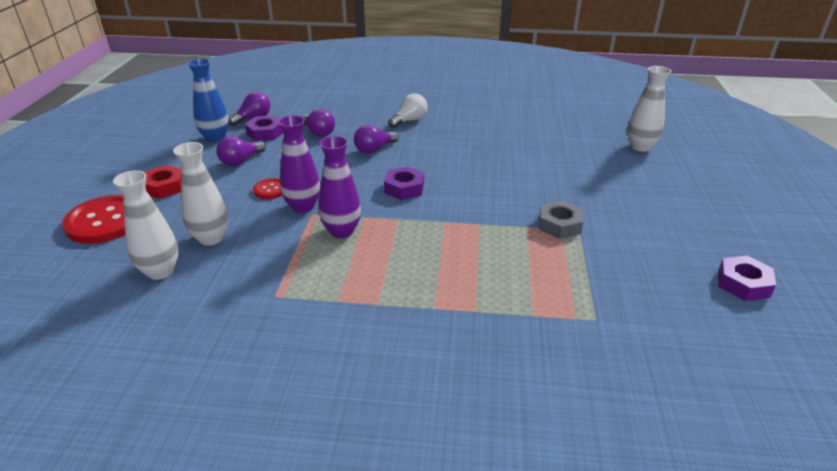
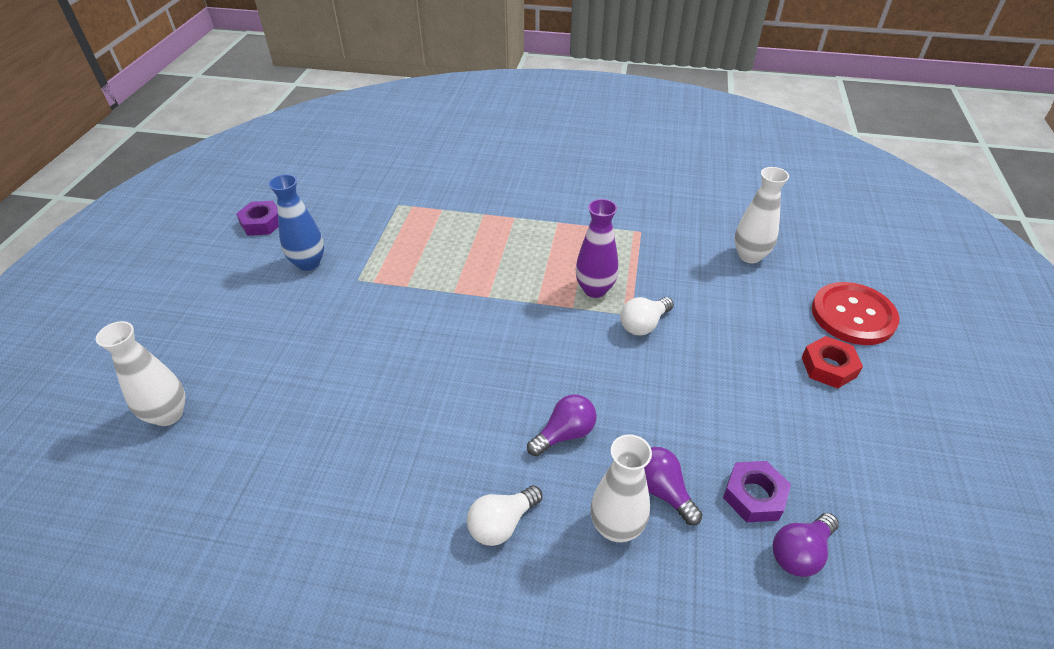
camera: 175 degrees left, 10 degrees up
white vase [173,142,228,246] -> white vase moved to [591,434,652,542]
blue vase [188,58,229,143] -> blue vase moved to [269,174,324,271]
purple light bulb [216,136,266,166] -> none
red button [253,178,282,199] -> none
purple vase [278,115,320,213] -> white light bulb [620,297,674,335]
purple nut [384,166,424,200] -> none
grey nut [539,200,583,239] -> none

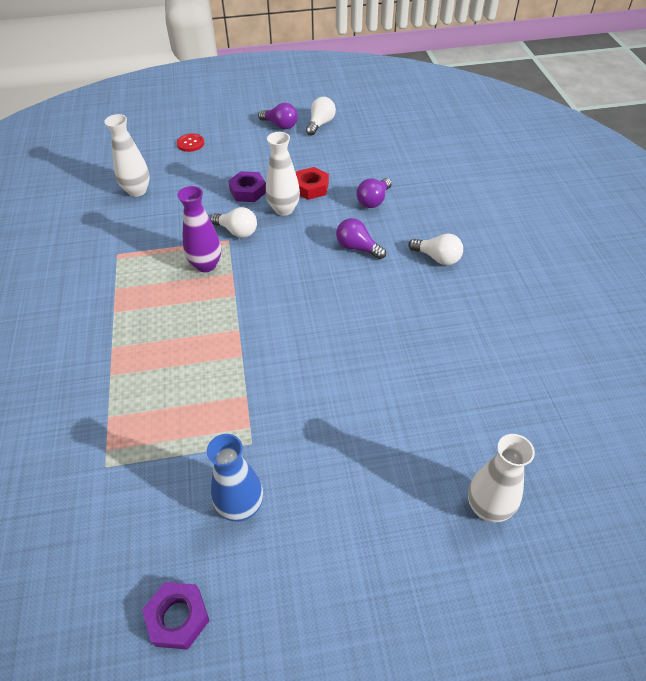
camera: 110 degrees left, 5 degrees up
white vase [591,434,652,542] -> white vase moved to [266,132,300,216]
purple nut [723,461,791,522] -> purple nut moved to [228,171,266,202]
purple light bulb [772,513,839,577] -> purple light bulb moved to [258,103,298,129]
red nut [802,336,863,389] -> red nut moved to [296,167,329,200]
red button [812,282,899,345] -> red button [177,133,204,152], size x0.49
none -> white light bulb [306,97,336,135]

